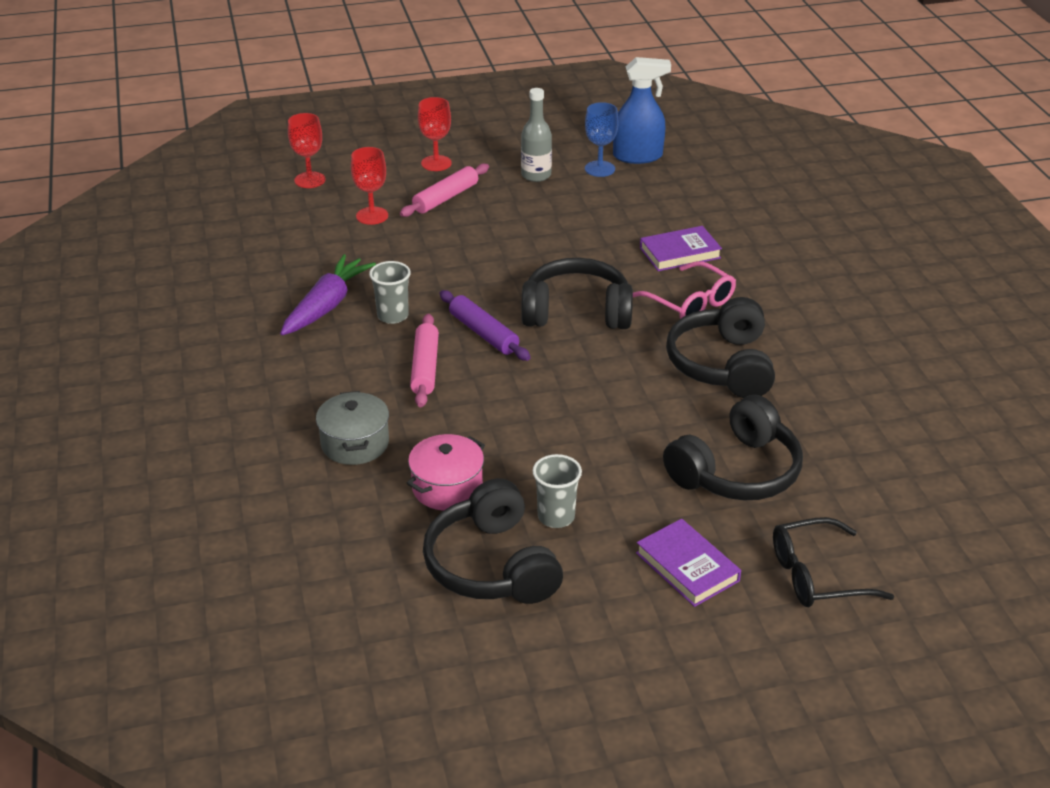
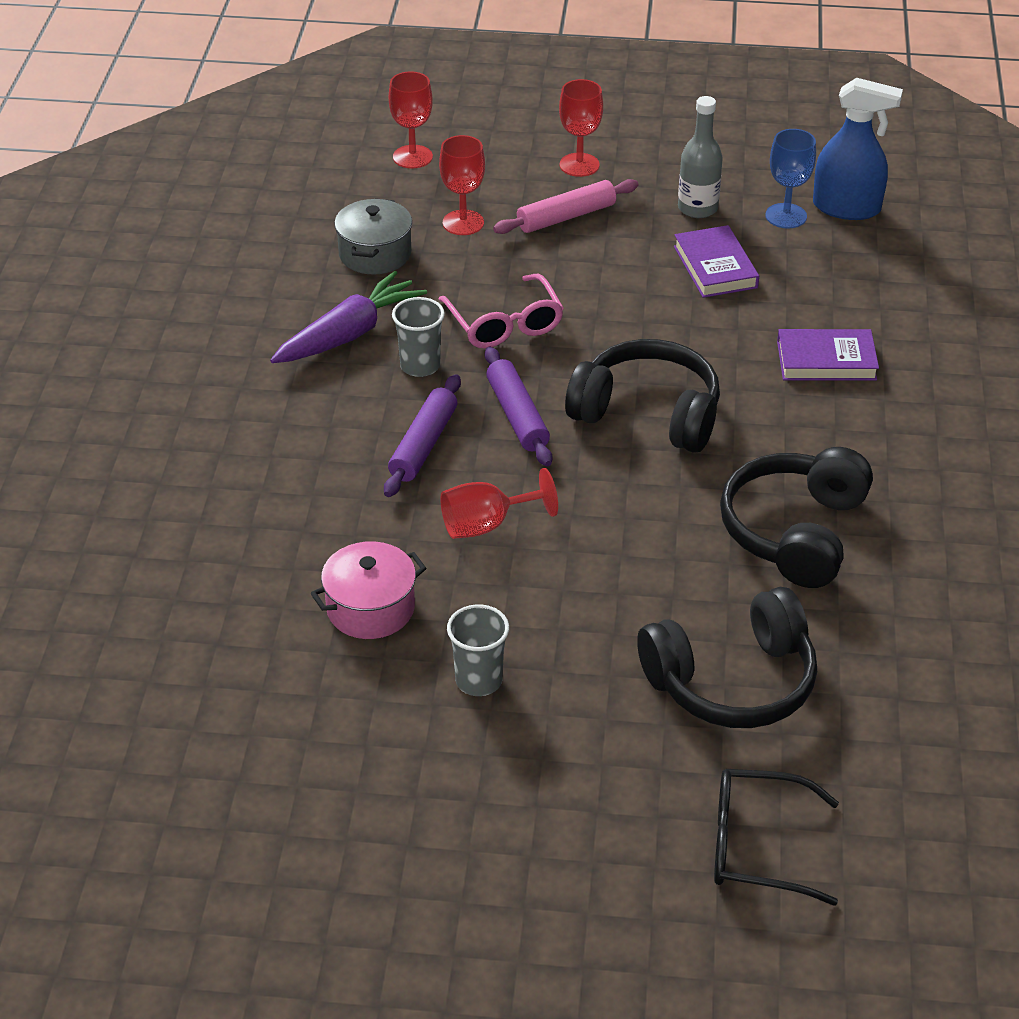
camera: 20 degrees right, 5 degrees up
grey pot [316,391,389,465] -> grey pot moved to [334,198,412,274]
pink rolling pin [410,314,439,407] -> purple rolling pin [384,374,461,497]
black headphones [423,478,563,604] -> none
pink glasses [633,261,736,319] -> pink glasses moved to [438,274,564,348]
purple book [636,519,741,607] -> purple book moved to [674,225,759,298]
none -> red goblet [440,468,558,539]

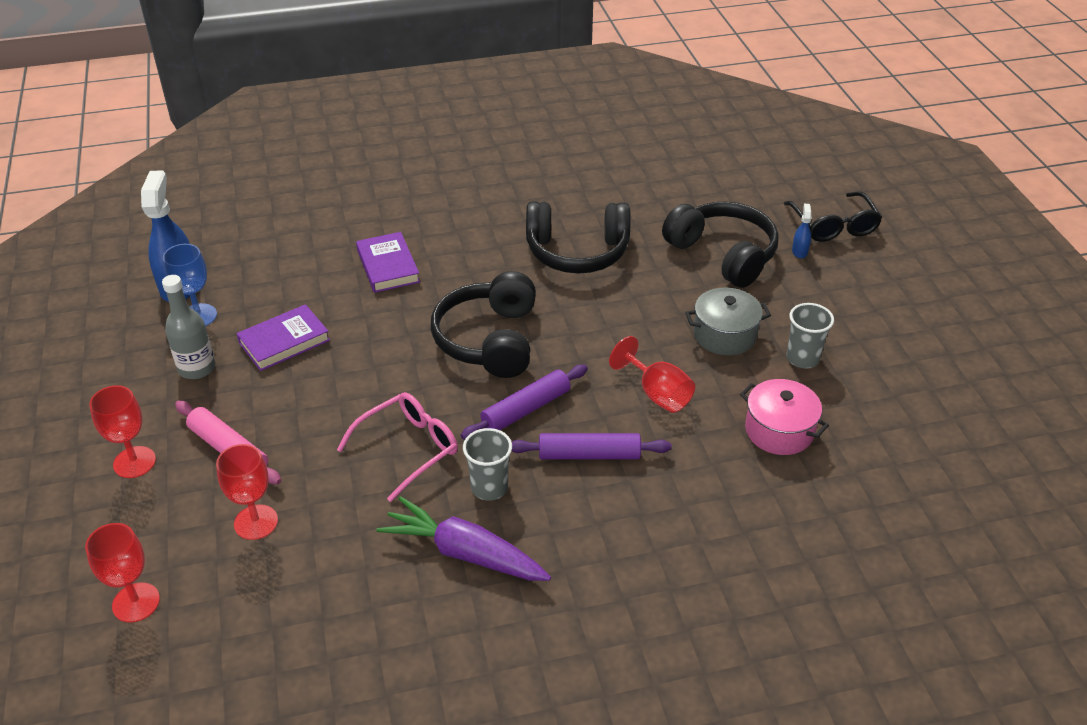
camera: 110 degrees left, 0 degrees up
grey pot [334,198,412,274] -> grey pot moved to [685,288,771,355]
none -> blue spray bottle [792,204,812,258]

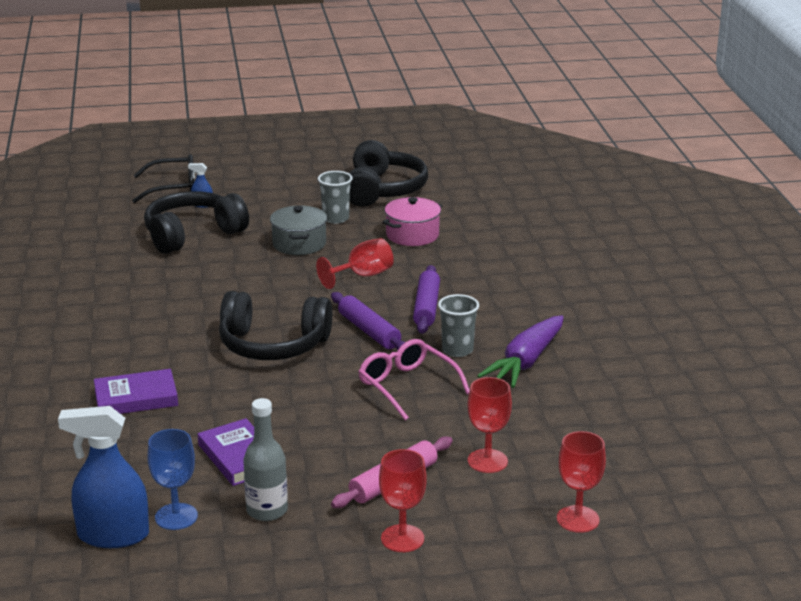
camera: 85 degrees left, 15 degrees down
black headphones [526,201,630,273] -> black headphones moved to [349,140,428,207]

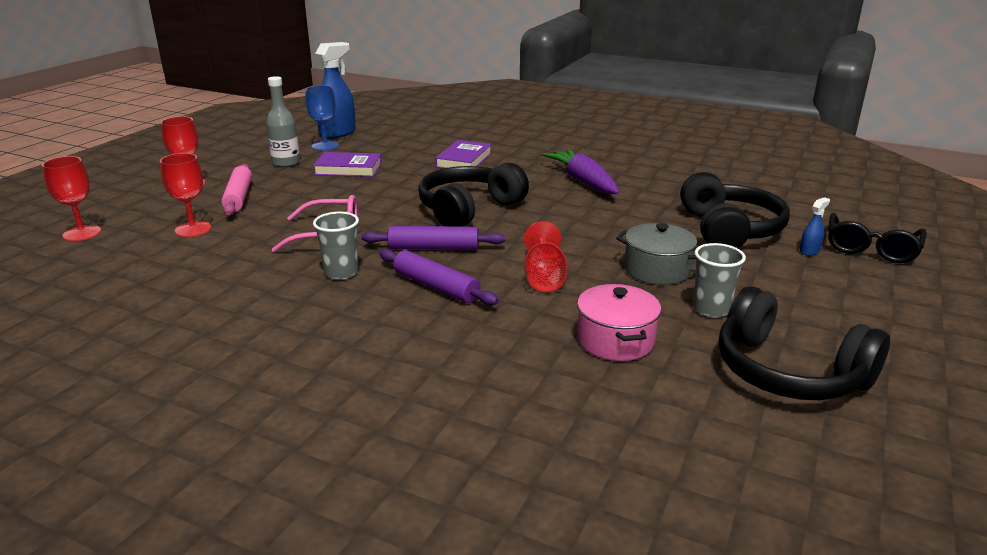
camera: 125 degrees right, 0 degrees up
purple carrot [477,315,564,388] -> purple carrot moved to [541,149,619,194]

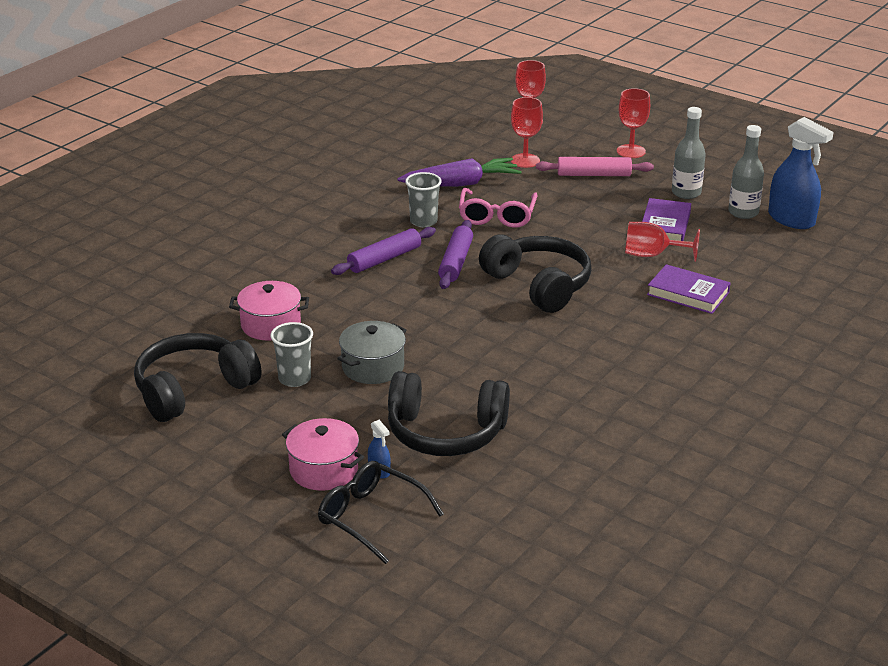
camera: 100 degrees right, 5 degrees up
blue goblet [305,85,339,151] -> grey bottle [728,125,764,219]
red goblet [524,221,568,292] -> red goblet moved to [625,222,700,262]
purple carrot [541,149,619,194] -> purple carrot moved to [397,157,522,187]
none -> pink pot [282,418,364,491]

